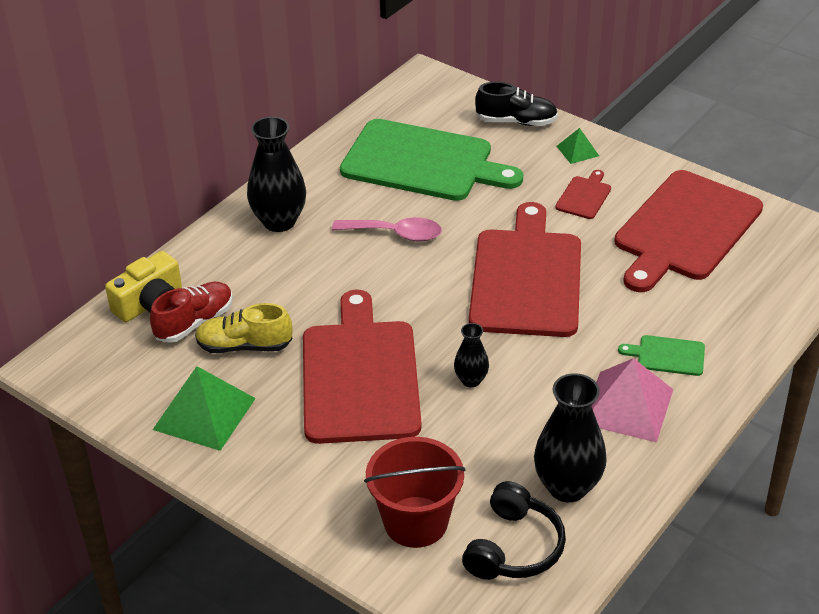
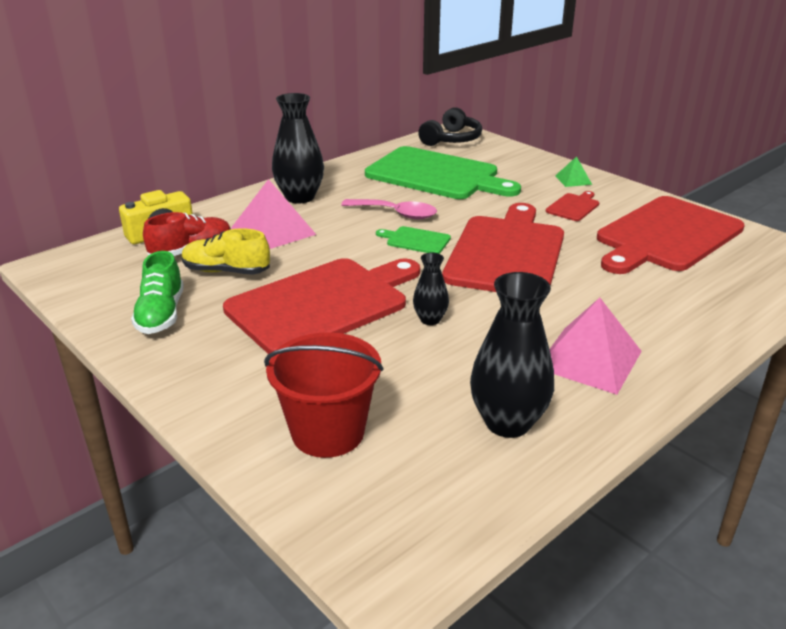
camera: 10 degrees right, 10 degrees down
green pyramid [153,366,256,451] -> green shoe [131,251,184,334]
red cutting board [303,290,422,444] -> red cutting board turned 45 degrees clockwise [223,258,420,354]
black headphones [462,481,566,580] -> black headphones moved to [418,107,482,146]
black shoe [475,82,558,126] -> none
green cutting board [618,335,705,376] -> green cutting board moved to [376,226,451,254]
none -> pink pyramid [231,179,317,249]

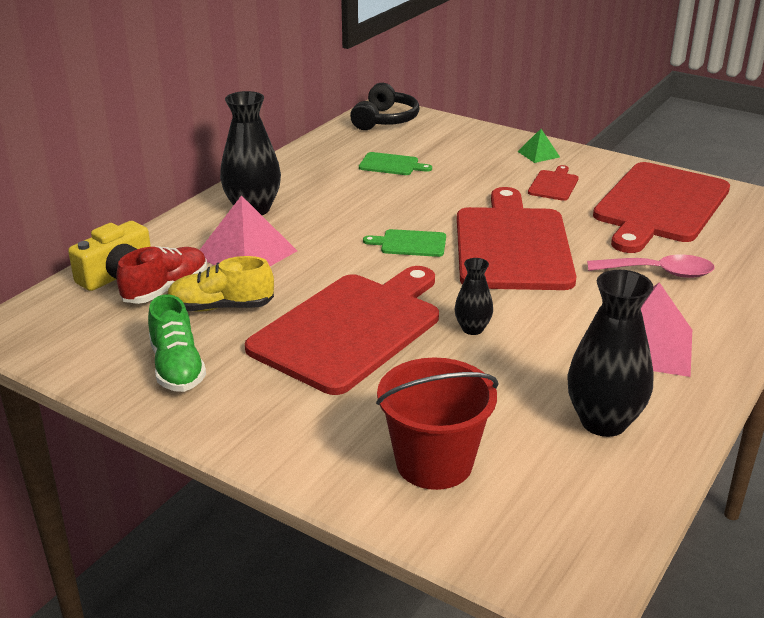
camera: 15 degrees left, 0 degrees up
pink spoon [341,199,437,219] -> pink spoon moved to [587,255,715,278]
green cutting board [365,146,521,199] -> green cutting board [359,152,432,175], size x0.41

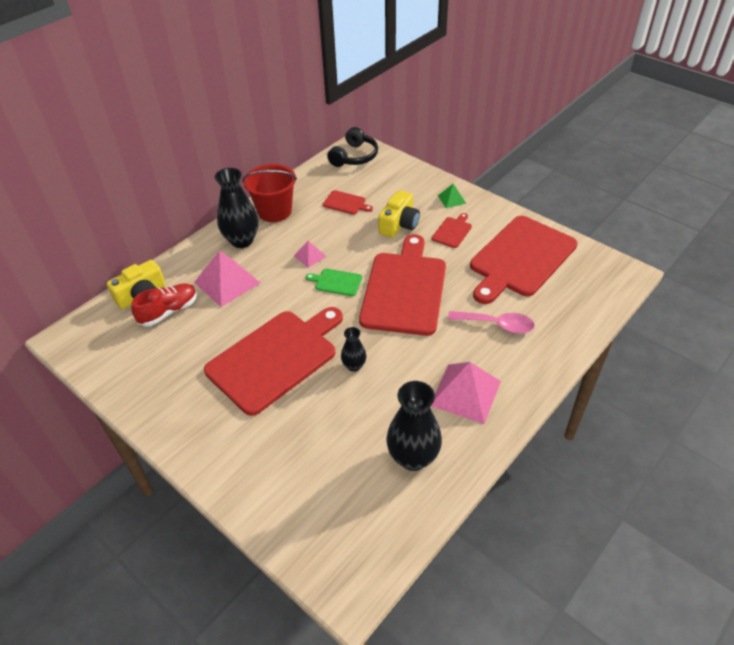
camera: 10 degrees right, 15 degrees up
green shoe [148,294,206,392] -> none
yellow shoe [167,256,274,312] -> none
green cutting board [359,152,432,175] -> red cutting board [323,190,373,215]
red bucket [376,358,498,490] -> red bucket moved to [242,164,297,222]
none -> pink pyramid [294,241,327,268]
none -> yellow camera [378,190,420,238]

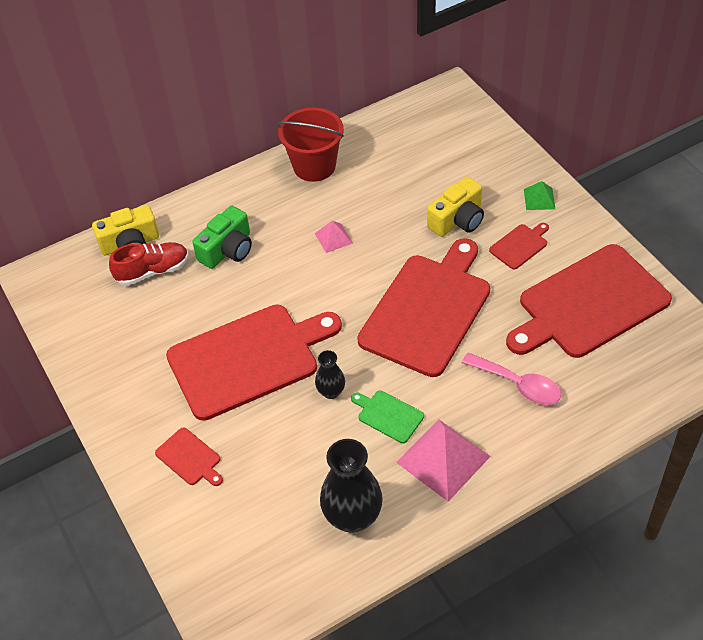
camera: 20 degrees right, 5 degrees up
pink pyramid [194,251,260,307] -> green camera [192,206,252,269]
black vase [215,168,258,248] -> none
green cutting board [306,269,362,296] -> green cutting board moved to [351,390,424,443]
red cutting board [323,190,373,215] -> red cutting board moved to [155,428,223,486]
black headphones [327,127,378,167] -> none

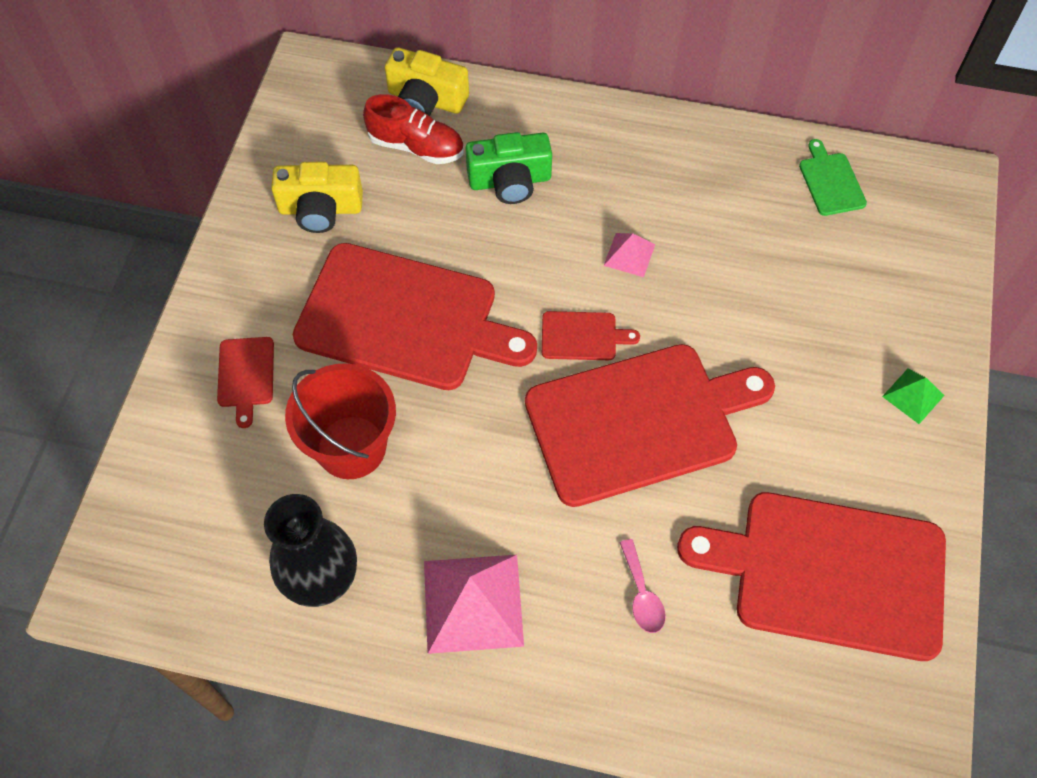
camera: 40 degrees right, 10 degrees up
red bucket [277,107,344,182] -> red bucket moved to [285,363,396,479]
black vase [315,350,345,399] -> none
green cutting board [351,390,424,443] -> green cutting board moved to [799,139,867,216]
yellow camera [427,177,484,237] -> yellow camera moved to [271,162,363,233]
pink spoon [462,353,561,405] -> pink spoon [619,539,666,633], size x0.64
red cutting board [489,223,549,269] -> red cutting board moved to [542,311,640,360]

